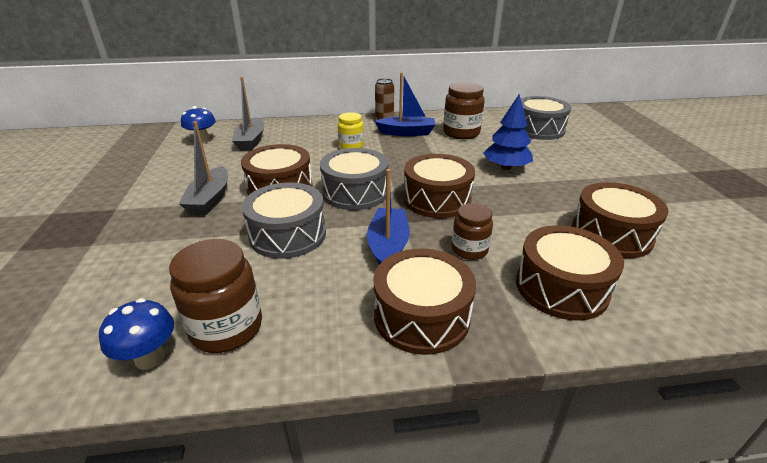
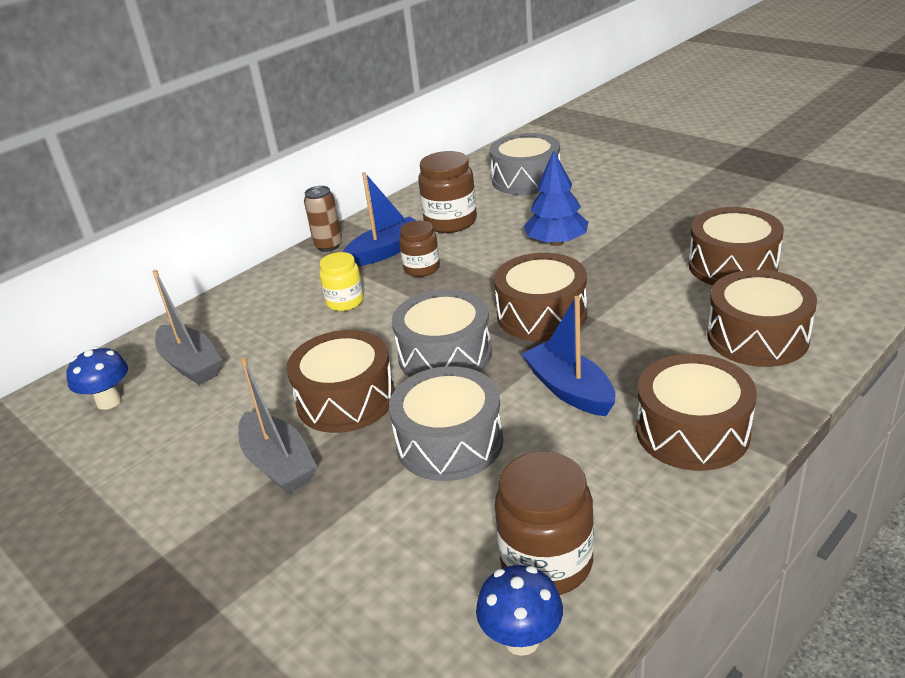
camera: 35 degrees left, 0 degrees up
brown jar [452,203,493,260] -> brown jar moved to [399,220,440,277]

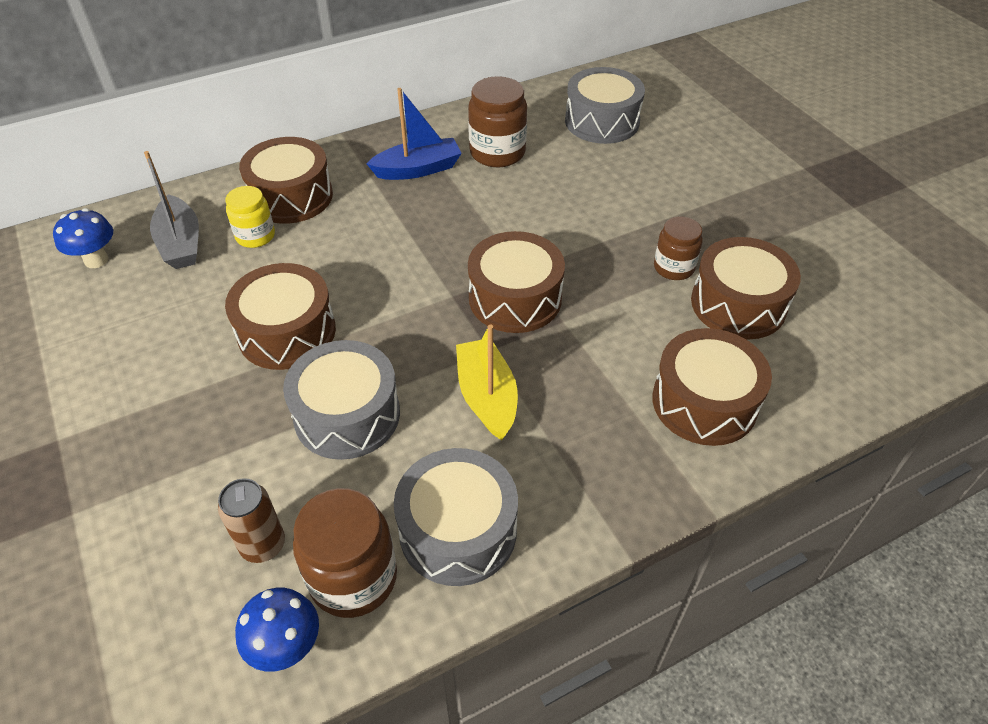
camera: 15 degrees right, 15 degrees up
grey boat [238,357,317,494] -> none
brown can [304,186,342,252] -> brown can moved to [218,478,285,563]
yellow jar [319,252,364,311] -> yellow jar moved to [225,186,275,248]
grey drum [392,289,492,377] -> grey drum moved to [394,448,518,586]
brown jar [399,220,440,277] -> brown jar moved to [654,217,702,280]
blue boat [522,296,615,416] -> yellow boat [456,325,518,440]
blue tree [524,150,588,246] -> none
brown drum [636,354,757,471] -> brown drum moved to [239,137,333,224]

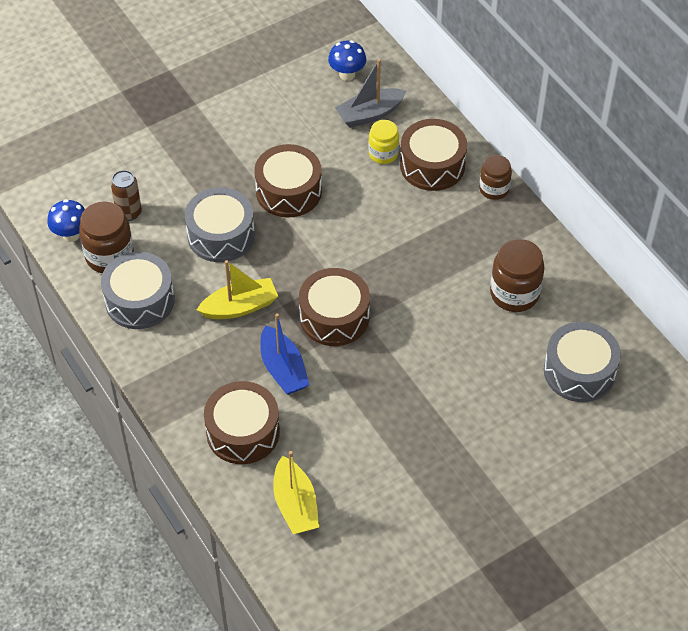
camera: 85 degrees right, 5 degrees up
blue boat [366,88,462,180] -> blue boat moved to [260,313,310,395]
brown jar [654,217,702,280] -> brown jar moved to [479,155,512,200]
brown drum [691,237,801,339] -> none
none -> yellow boat [273,451,319,534]

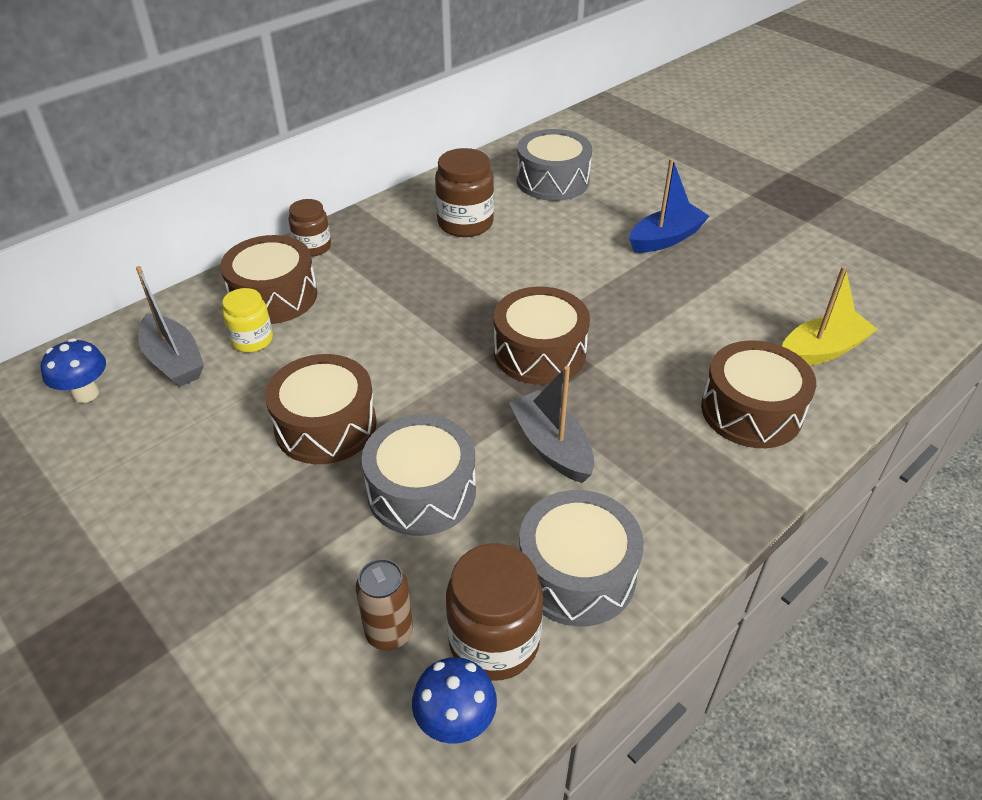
camera: 100 degrees left, 10 degrees down
yellow boat [197,260,278,319] -> grey boat [509,366,594,483]
blue boat [260,313,310,395] -> blue boat moved to [629,158,709,253]

